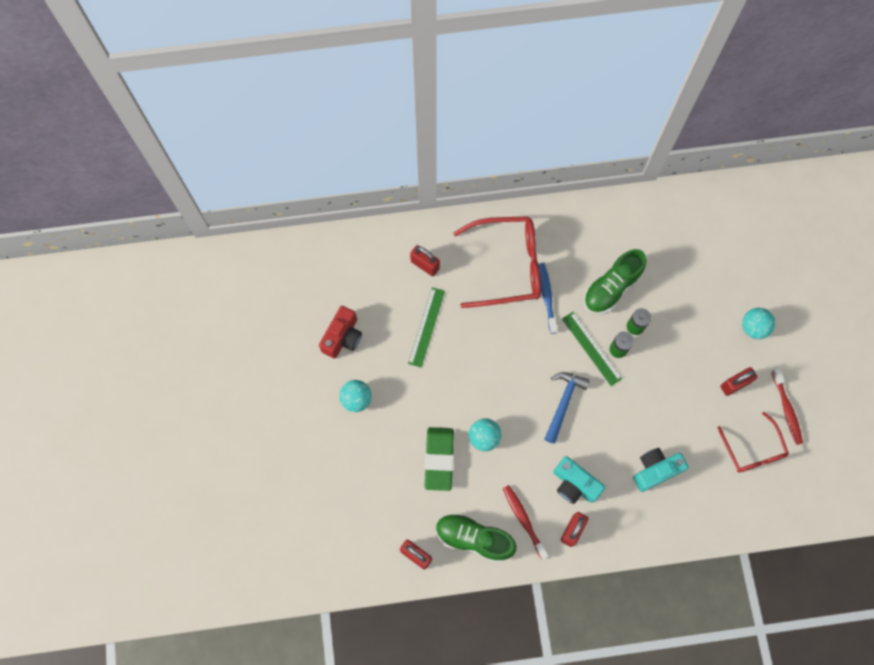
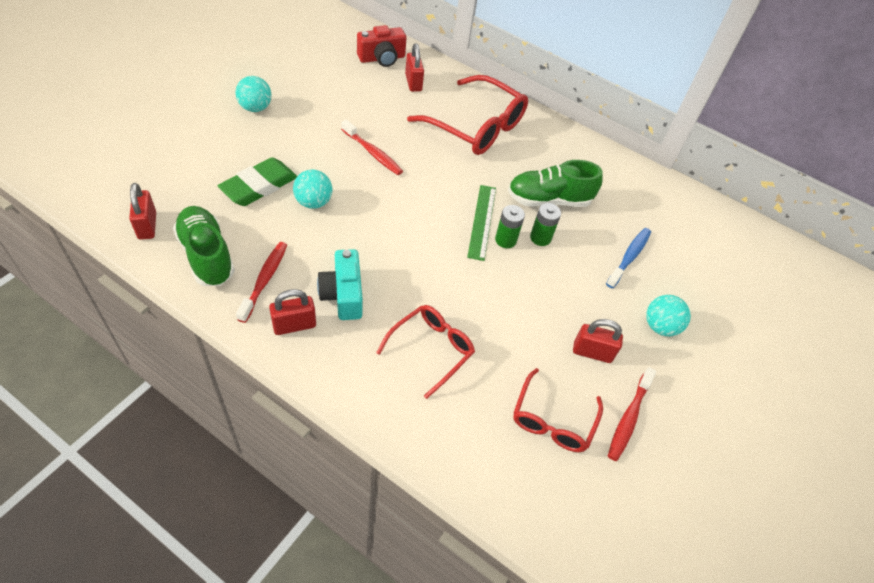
camera: 35 degrees right, 20 degrees down
red camera [319,306,362,358] -> red camera moved to [357,25,406,67]
green ruler [408,287,445,368] -> none
blue toothbrush [538,263,558,334] -> blue toothbrush moved to [606,228,651,288]
blue hammer [545,372,590,444] -> none
turquoise camera [633,448,688,492] -> red glasses [376,305,475,399]
none -> red toothbrush [341,120,403,175]

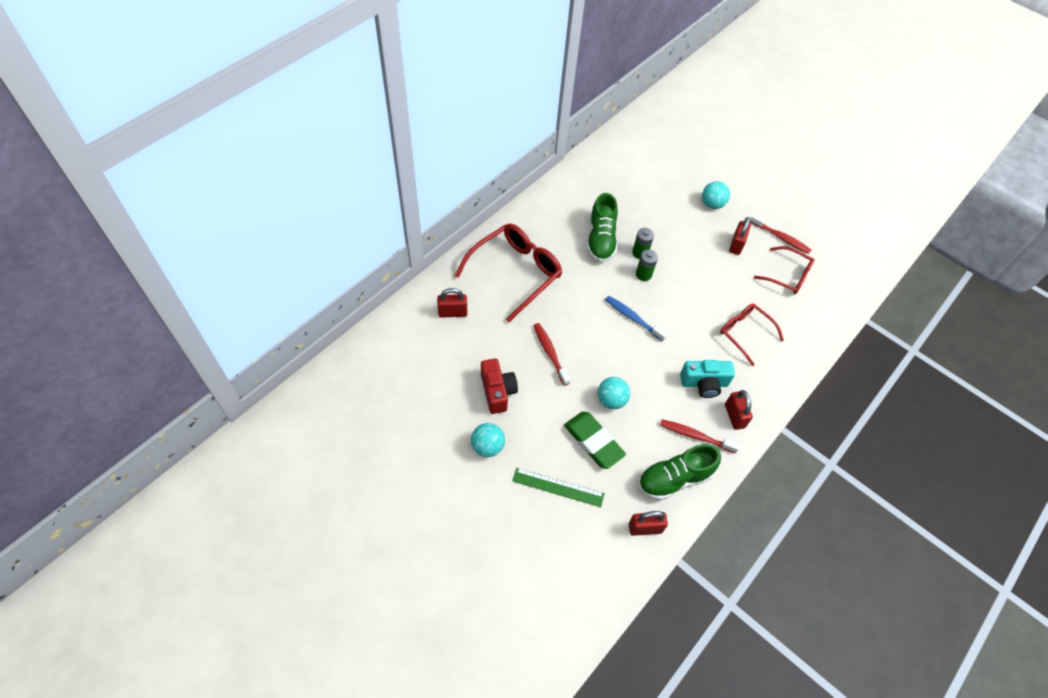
camera: 80 degrees left, 5 degrees up
red toothbrush [341,120,403,175] -> red toothbrush turned 75 degrees counterclockwise [533,323,570,386]
red camera [357,25,406,67] -> red camera moved to [481,359,518,414]
green ruler [467,185,496,261] -> green ruler moved to [513,468,605,507]
blue toothbrush [606,228,651,288] -> blue toothbrush moved to [605,296,667,341]

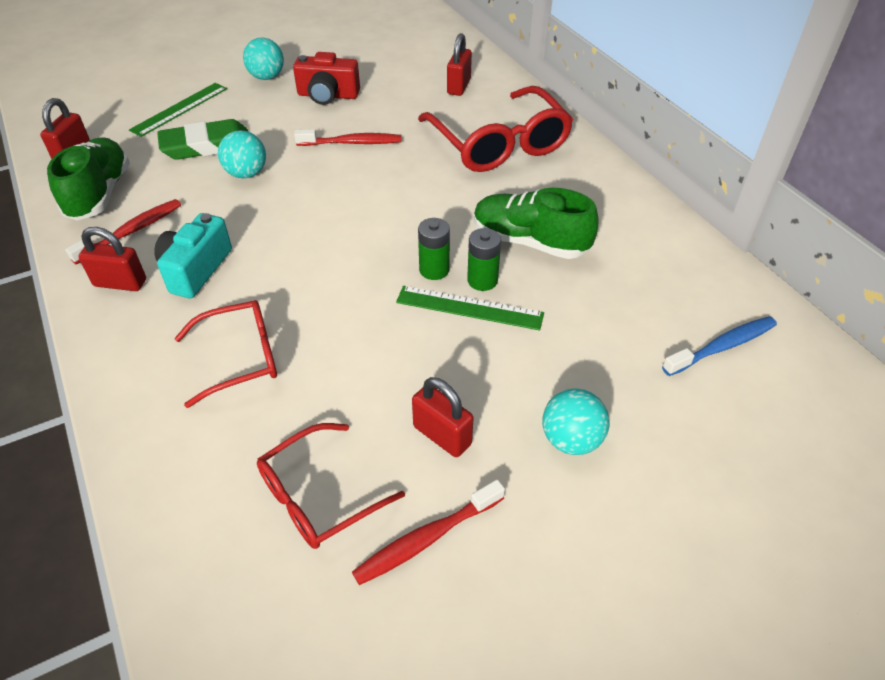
camera: 115 degrees right, 10 degrees down
blue toothbrush [605,296,667,341] -> blue toothbrush moved to [662,316,777,376]
none -> green ruler [396,286,544,331]

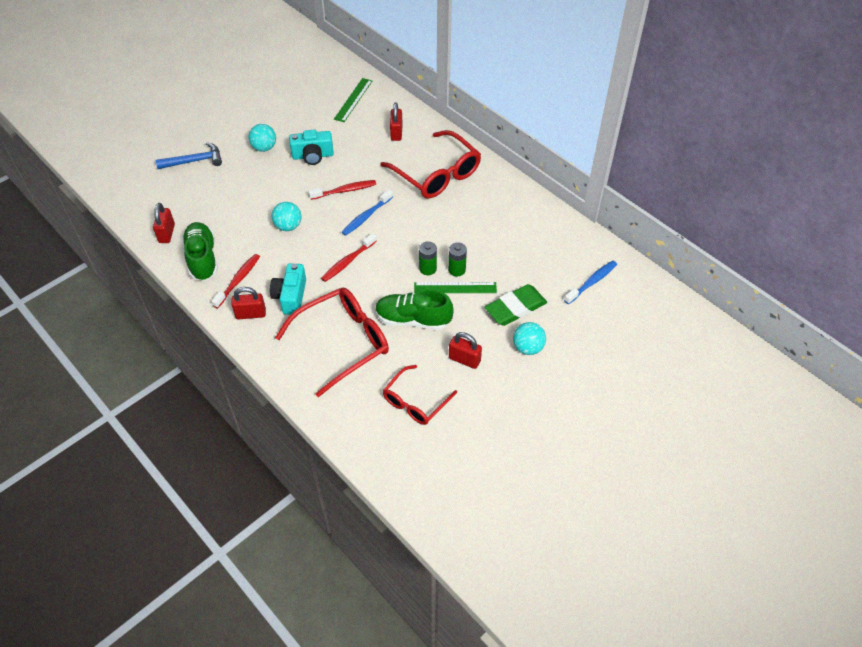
camera: 15 degrees left, 5 degrees up
green ruler [129,83,227,137] -> green ruler moved to [334,78,372,122]
green eraser [157,119,248,160] -> green eraser moved to [485,284,547,326]
red glasses [175,300,277,408] -> red glasses [275,288,389,397], size x1.66
red camera [293,52,360,105] -> turquoise camera [289,130,334,165]
red toothbrush [352,479,505,585] -> red toothbrush moved to [321,233,377,282]
green shoe [474,188,598,259] -> green shoe moved to [375,289,454,330]
none -> blue hammer [156,143,222,169]
none -> blue toothbrush [342,189,393,236]

